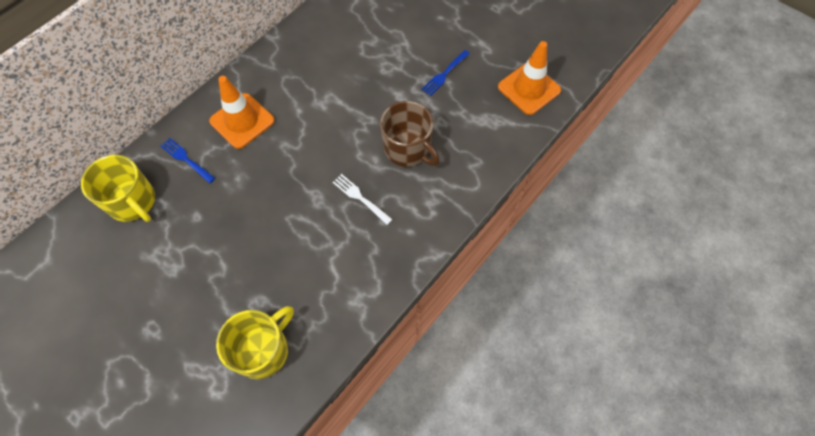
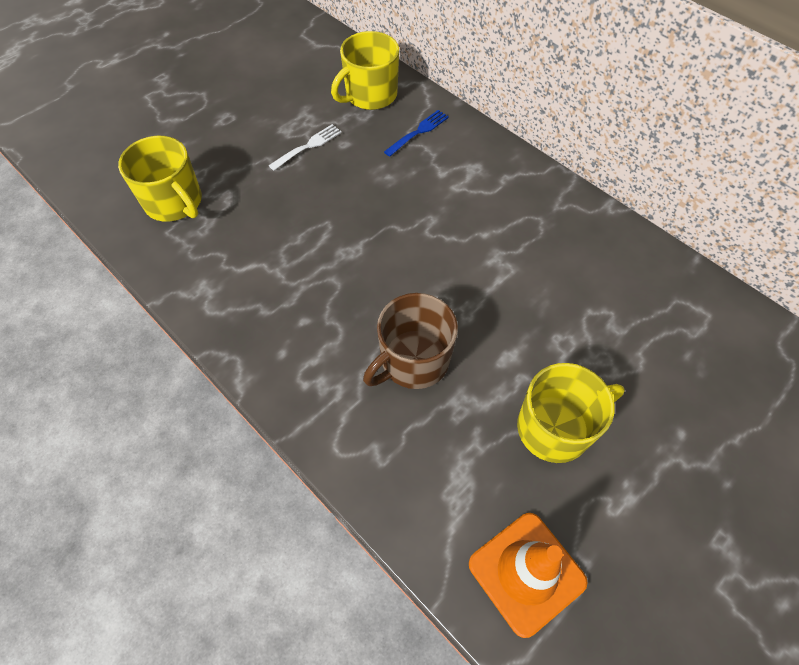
camera: 95 degrees right, 5 degrees down
orange traffic cone [209,76,275,149] -> none
white fork [332,174,393,225] -> white fork moved to [268,124,342,171]
blue fork [421,50,470,96] -> yellow mug [517,363,625,463]

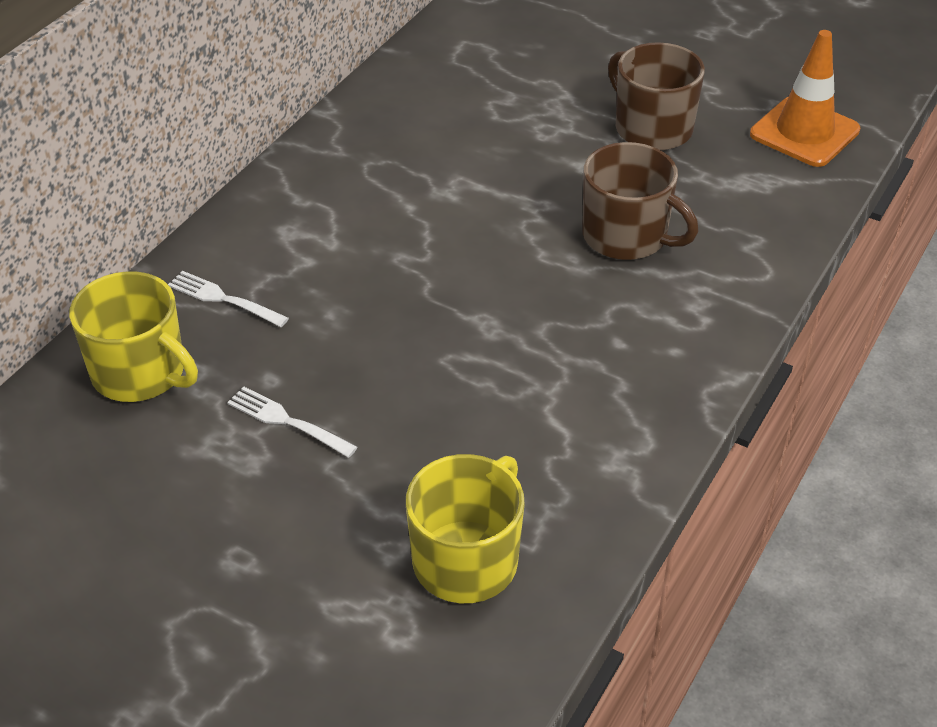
camera: 105 degrees left, 15 degrees down
blue fork [384,110,449,157] -> white fork [168,271,289,327]
yellow mug [517,363,625,463] -> brown mug [608,42,705,151]

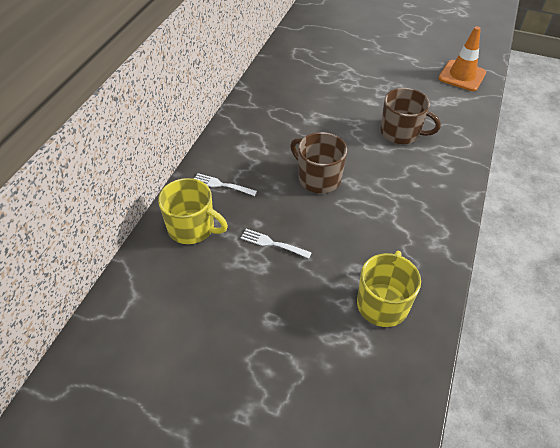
camera: 10 degrees left, 5 degrees up
brown mug [608,42,705,151] -> brown mug moved to [290,132,347,193]

